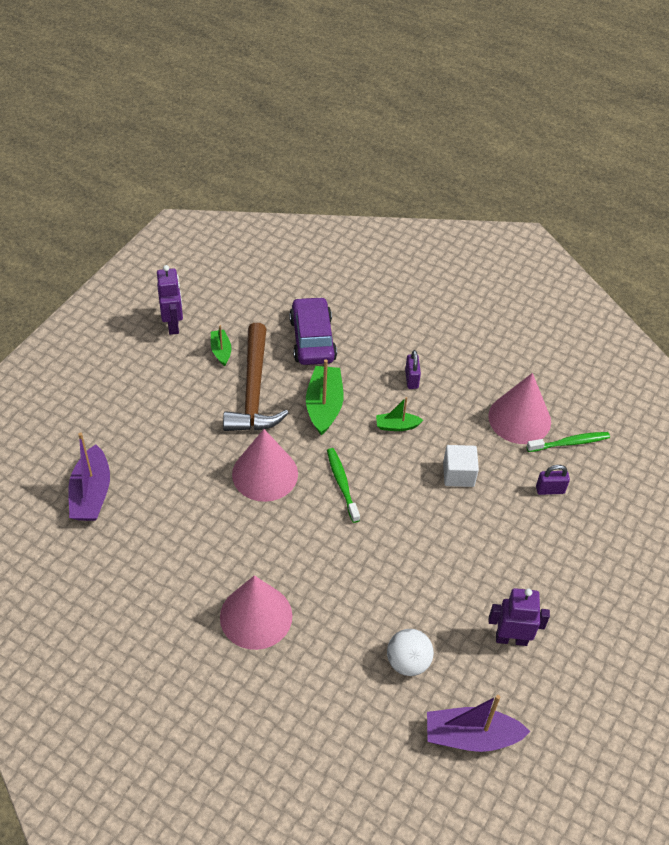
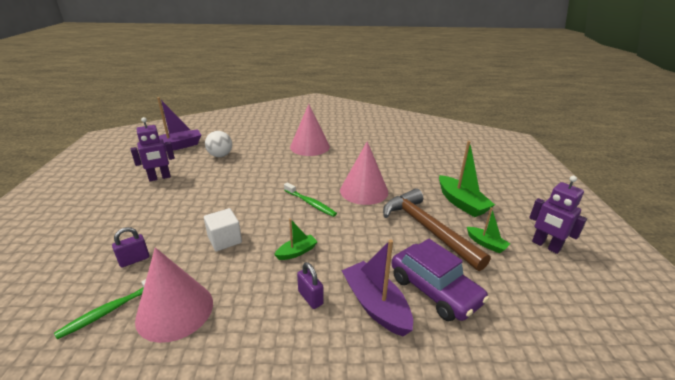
camera: 150 degrees right, 20 degrees down
purple boat [68,433,110,521] -> purple boat moved to [341,240,413,336]
green boat [306,359,344,436] -> green boat moved to [439,141,495,217]

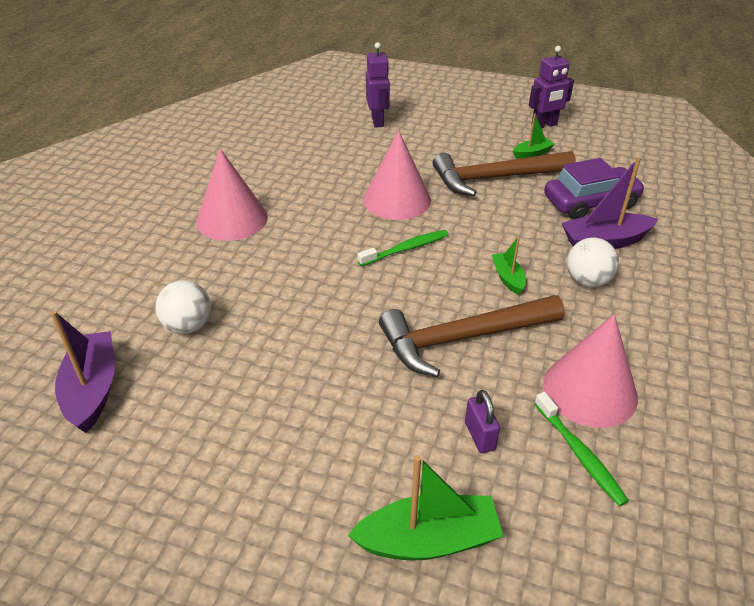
camera: 70 degrees left, 10 degrees up
purple robot [131,117,175,181] -> purple robot moved to [366,42,390,128]
white cube [204,208,242,251] -> brown hammer [379,295,565,377]
purple padlock [297,262,324,309] -> white ball [567,238,619,287]
green boat [439,141,495,217] -> green boat moved to [348,455,503,561]

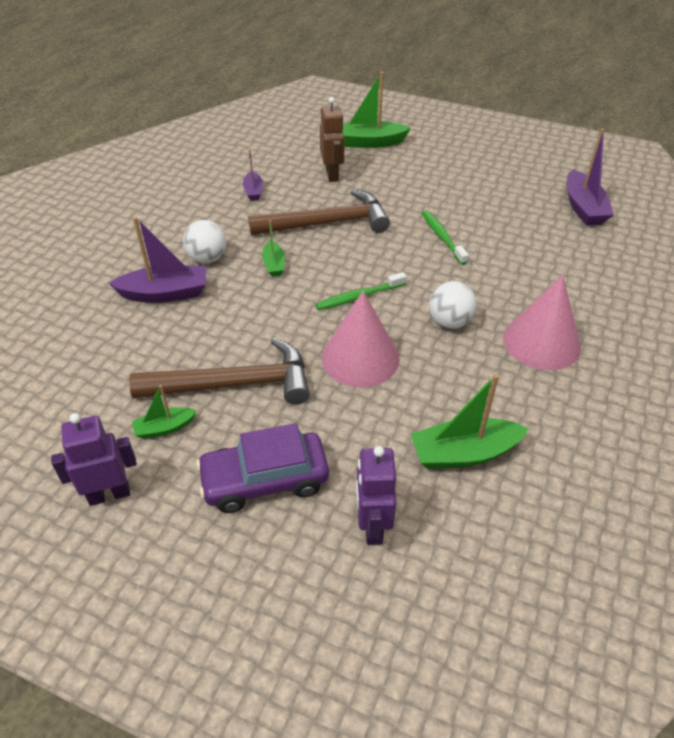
camera: 175 degrees left, 5 degrees up
white ball [155,280,211,334] -> white ball moved to [429,281,477,328]
purple padlock [465,390,500,453] -> brown robot [320,97,344,182]
green toothbrush [534,392,629,506] -> green toothbrush moved to [422,210,469,265]
pink cone [543,314,638,428] -> purple boat [243,149,263,201]
purple car [544,158,645,220] -> purple car moved to [196,423,329,513]
none -> green boat [411,374,529,469]

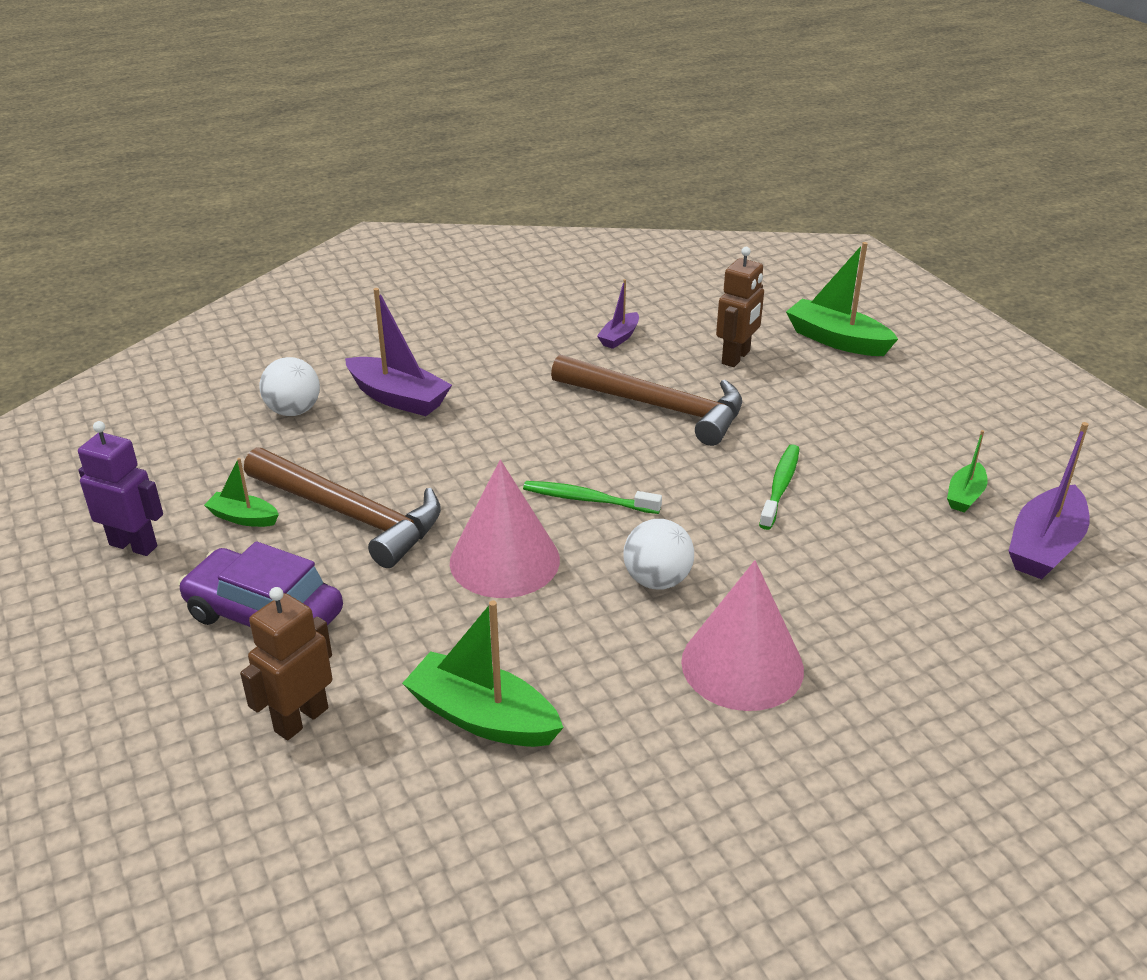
camera: 40 degrees right, 10 degrees down
white ball [183,220,227,263] -> white ball moved to [259,357,320,416]
green boat [262,220,285,276] -> green boat moved to [947,430,988,513]
purple robot [356,446,397,545] -> brown robot [240,587,332,740]

